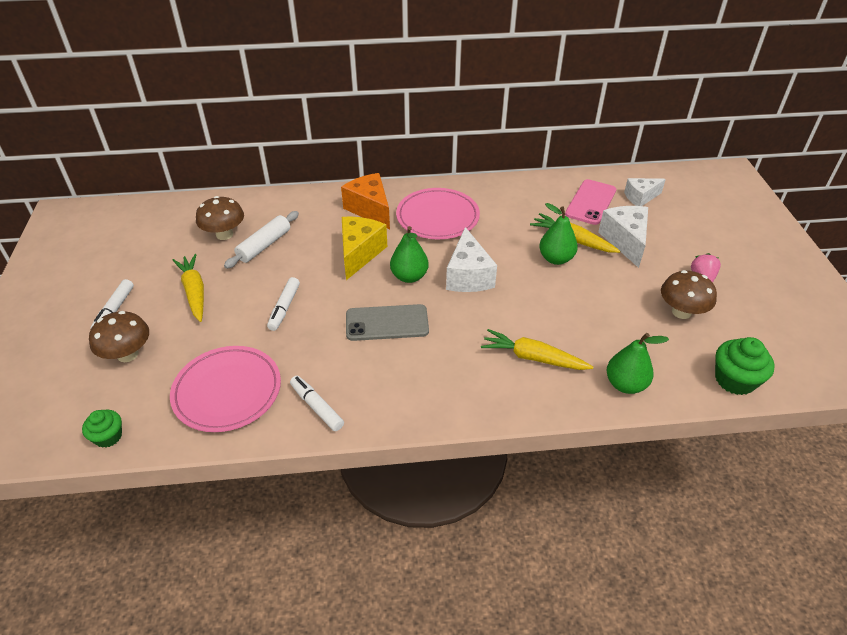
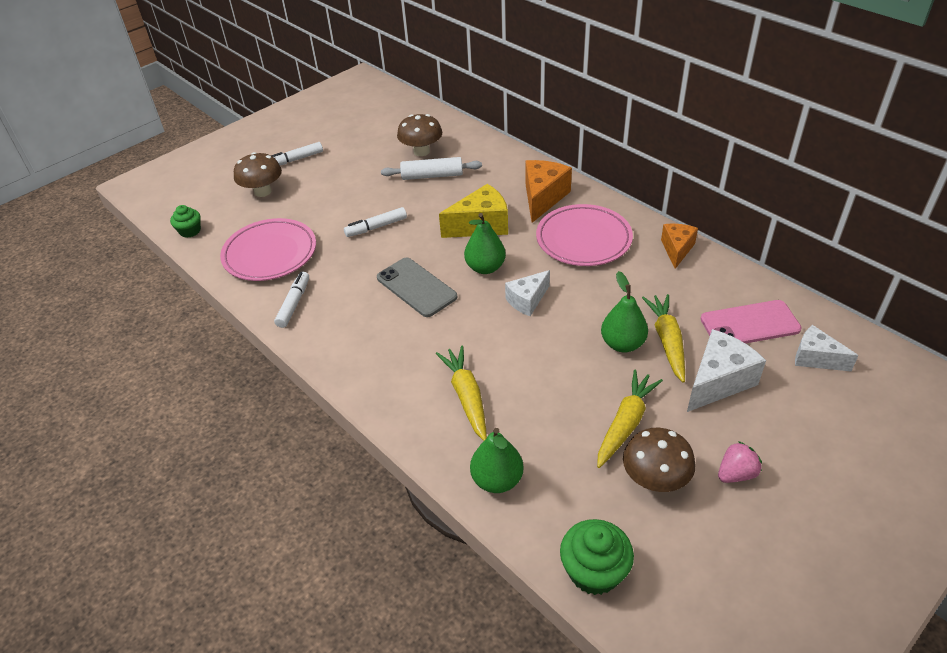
camera: 55 degrees right, 0 degrees up
yellow carrot [173,254,204,322] -> yellow carrot moved to [597,370,663,468]
white cheese [446,227,497,292] -> white cheese [505,270,550,316], size x0.65
none -> orange cheese [661,224,698,269]

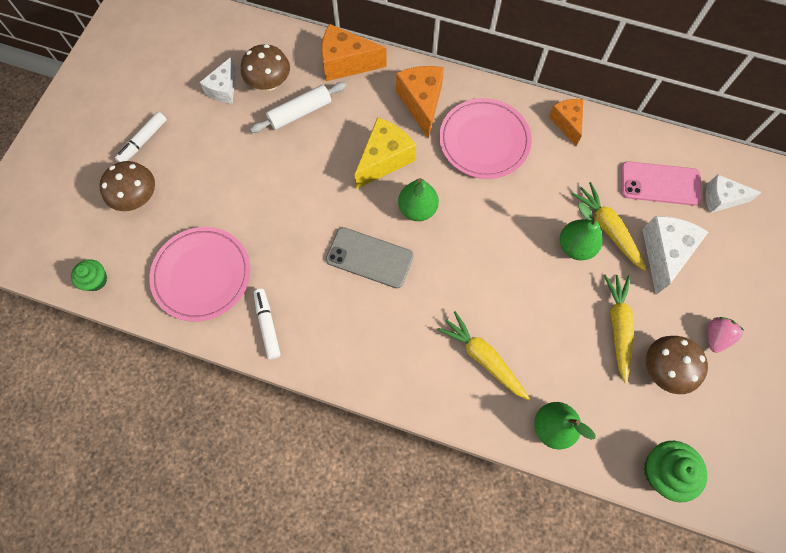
camera: 30 degrees left, 25 degrees up
white marker [344,207,407,237] -> none
white cheese [505,270,550,316] -> white cheese moved to [200,57,236,103]
pink phone [701,300,802,344] -> pink phone turned 45 degrees clockwise [621,161,702,206]
none -> orange cheese [321,24,387,81]

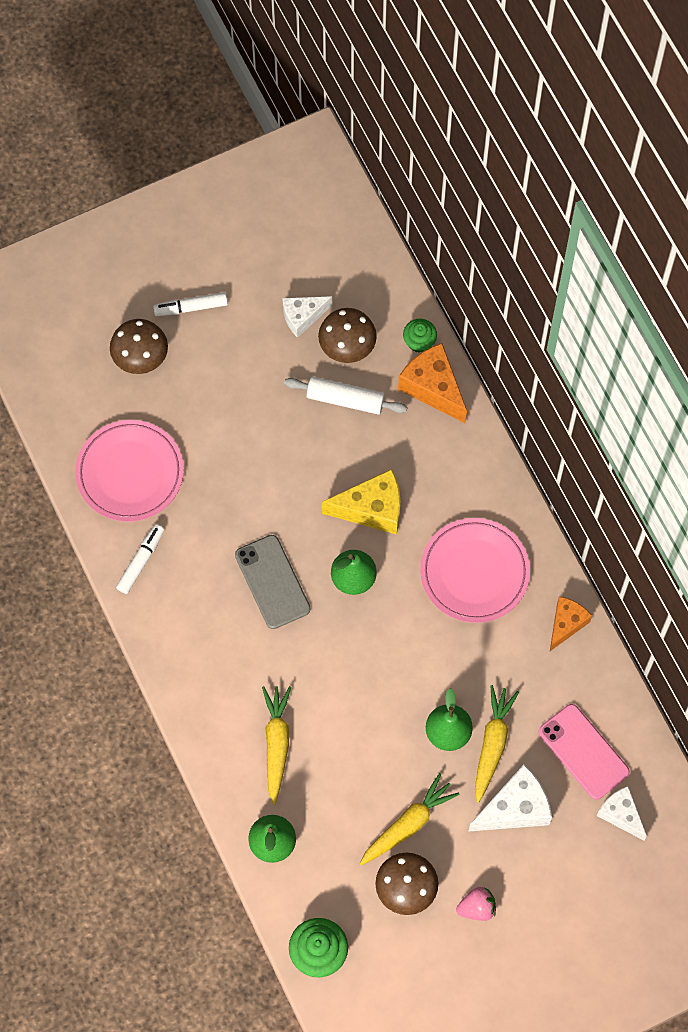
camera: 45 degrees right, 0 degrees up
green cupcake [71,259,107,291] -> green cupcake moved to [403,319,437,353]
orange cheese [396,66,444,139] -> none

